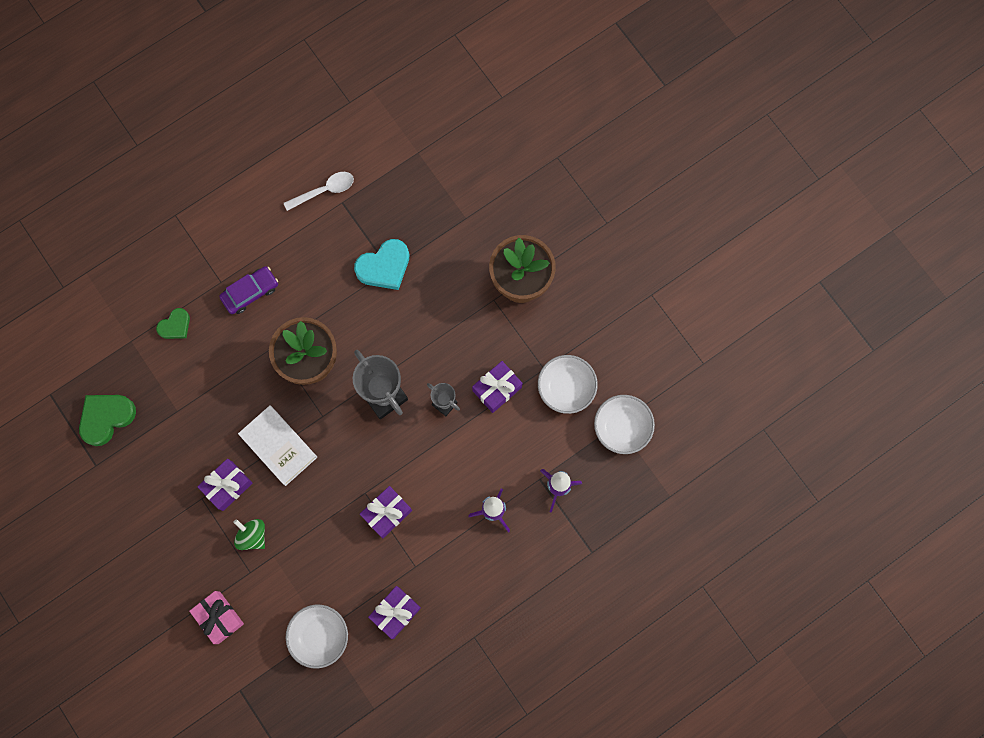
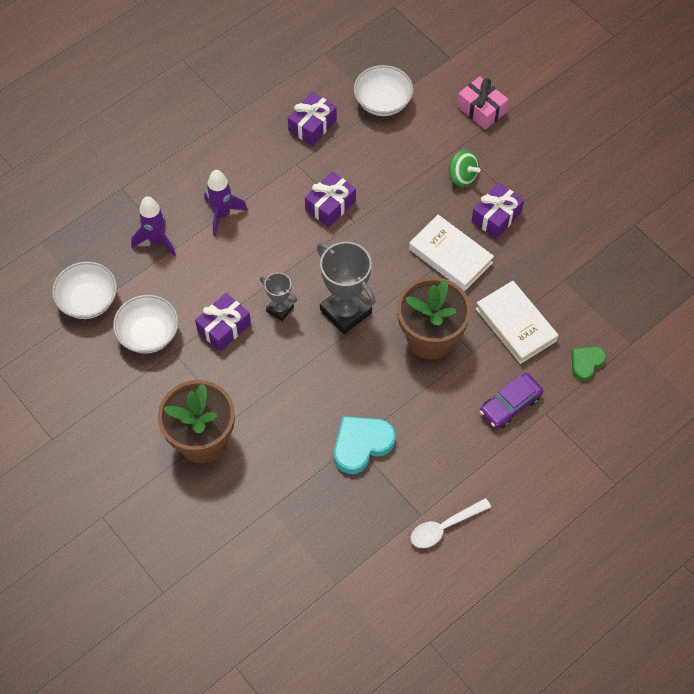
camera: 175 degrees right, 15 degrees down
green heart [79,395,136,446] -> none
none -> white book [476,281,558,364]

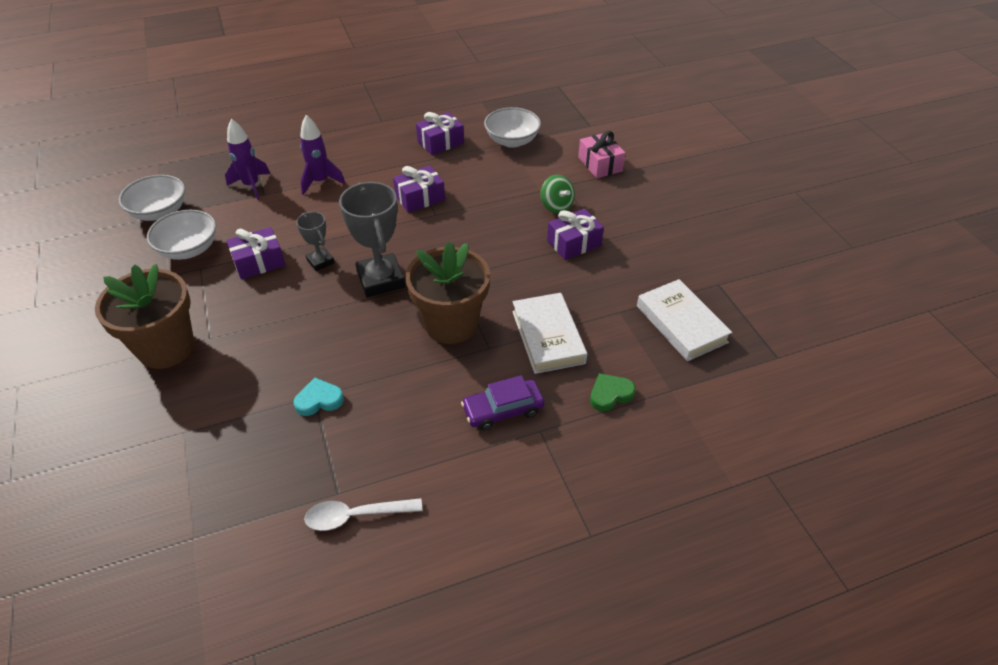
camera: 20 degrees right, 15 degrees down
turquoise heart [334,416,396,474] -> turquoise heart [294,378,344,416], size x0.61
white book [409,215,494,291] -> white book moved to [637,279,733,361]

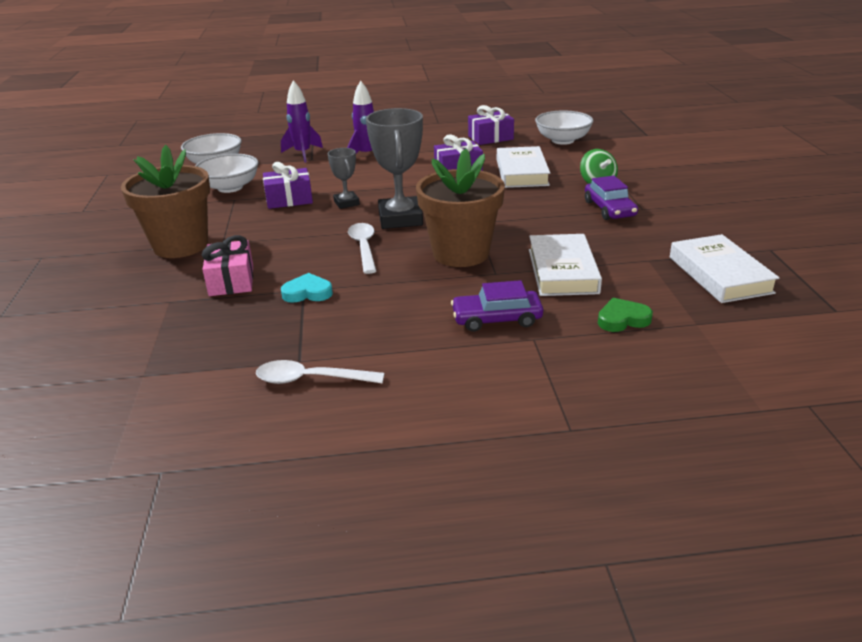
camera: 15 degrees right, 15 degrees down
purple gift [547,209,604,260] -> purple car [585,176,638,220]
pink gift [578,131,626,178] -> pink gift moved to [202,235,253,296]
none -> white spoon [348,223,376,274]
none -> white book [497,146,550,188]

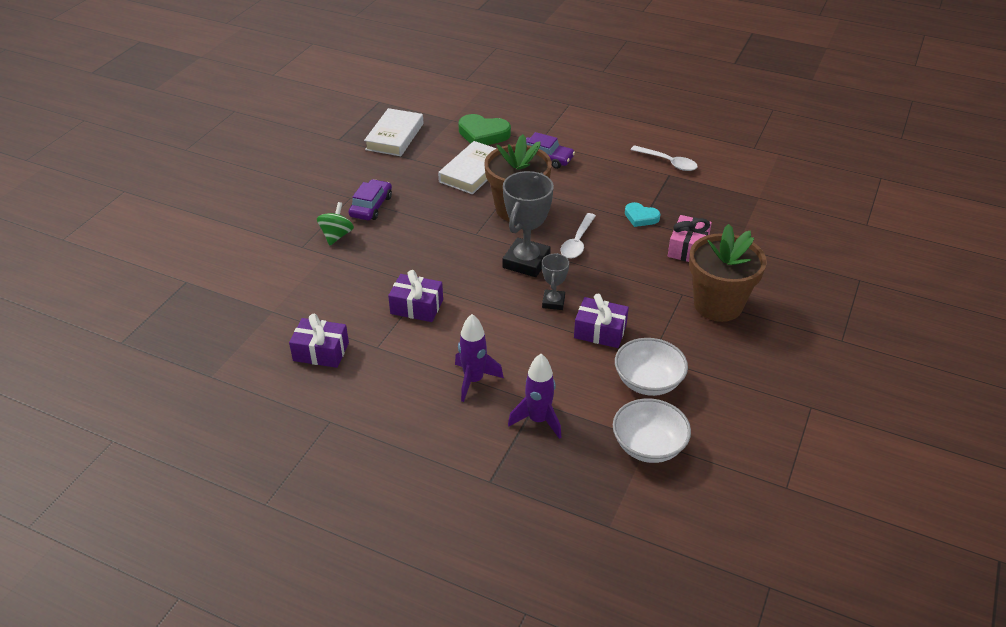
camera: 150 degrees left, 10 degrees up
white book [497,146,550,188] -> none
white bowl [535,110,594,145] -> none
green heart [598,298,653,332] -> green heart [458,114,511,145], size x1.64

